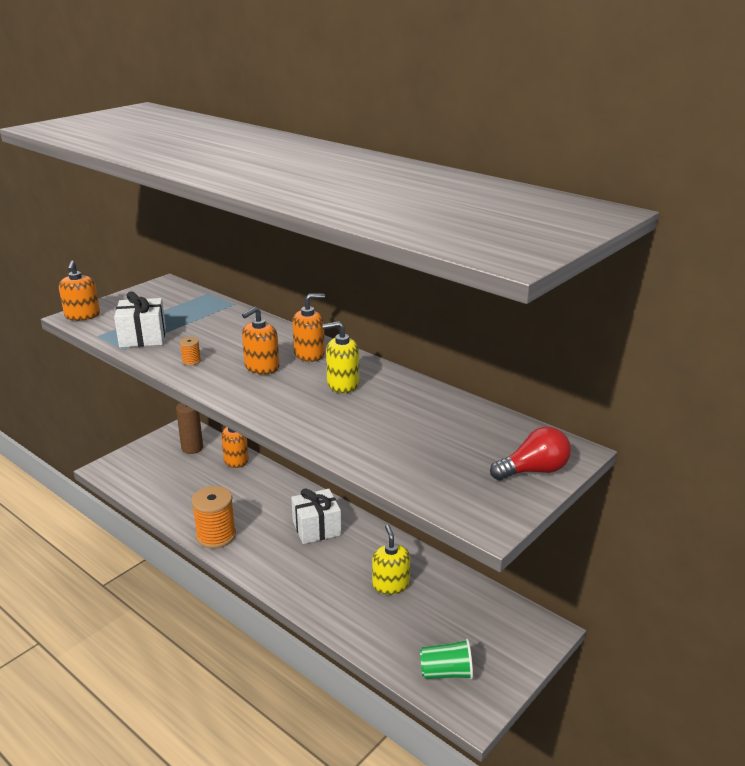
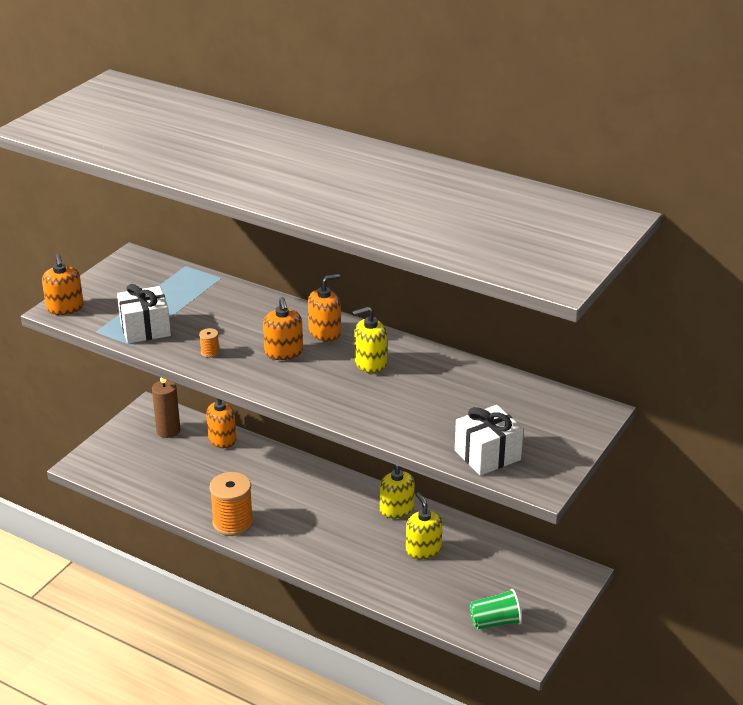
camera: 10 degrees left, 5 degrees up
orange soap dispenser [242,307,280,375] -> orange soap dispenser turned 45 degrees counterclockwise [263,297,303,360]
white gift [291,488,341,544] -> white gift moved to [455,405,523,475]
red light bulb [490,427,571,480] -> none
none -> yellow soap dispenser [380,465,415,519]

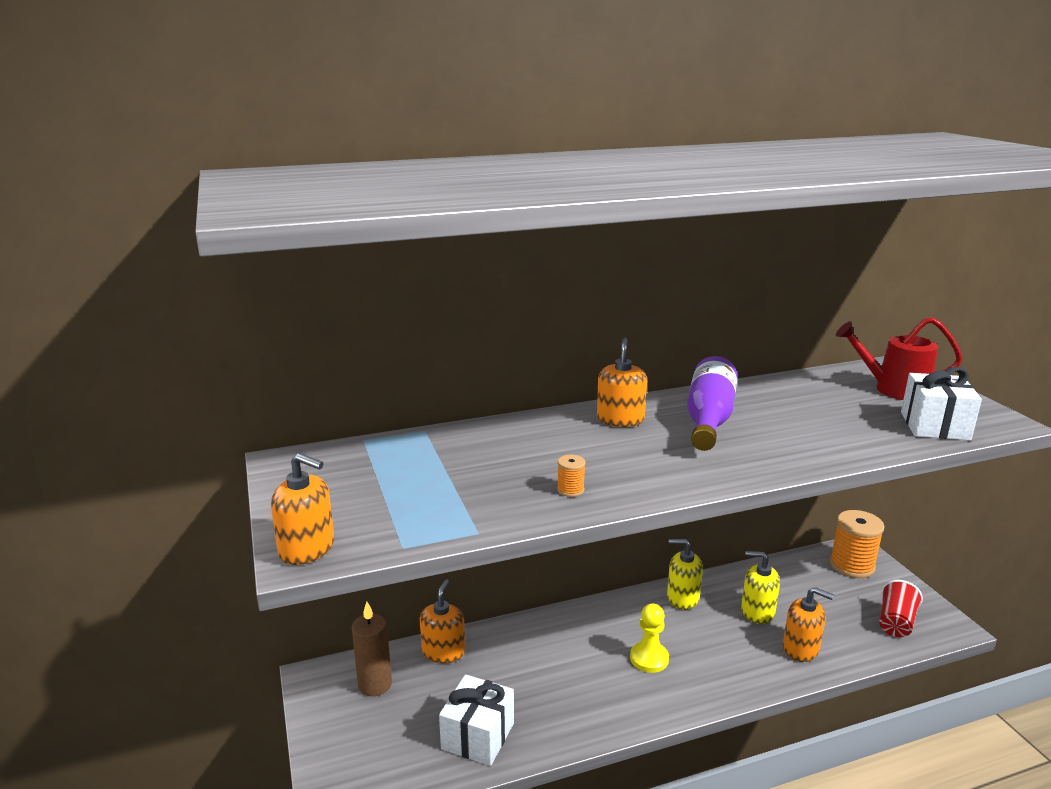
camera: 50 degrees left, 10 degrees down
white gift [117,284,171,343] -> white gift moved to [439,674,514,766]
orange spool [209,472,253,536] -> orange spool moved to [830,510,885,578]
orange soap dispenser [263,297,303,360] -> orange soap dispenser moved to [783,587,834,662]
yellow soap dispenser [352,307,387,374] -> purple bottle [687,356,737,451]
green cup [470,589,522,629] -> red cup [879,580,923,637]
none -> yellow pawn [630,603,669,673]
none -> red watering can [836,317,963,400]

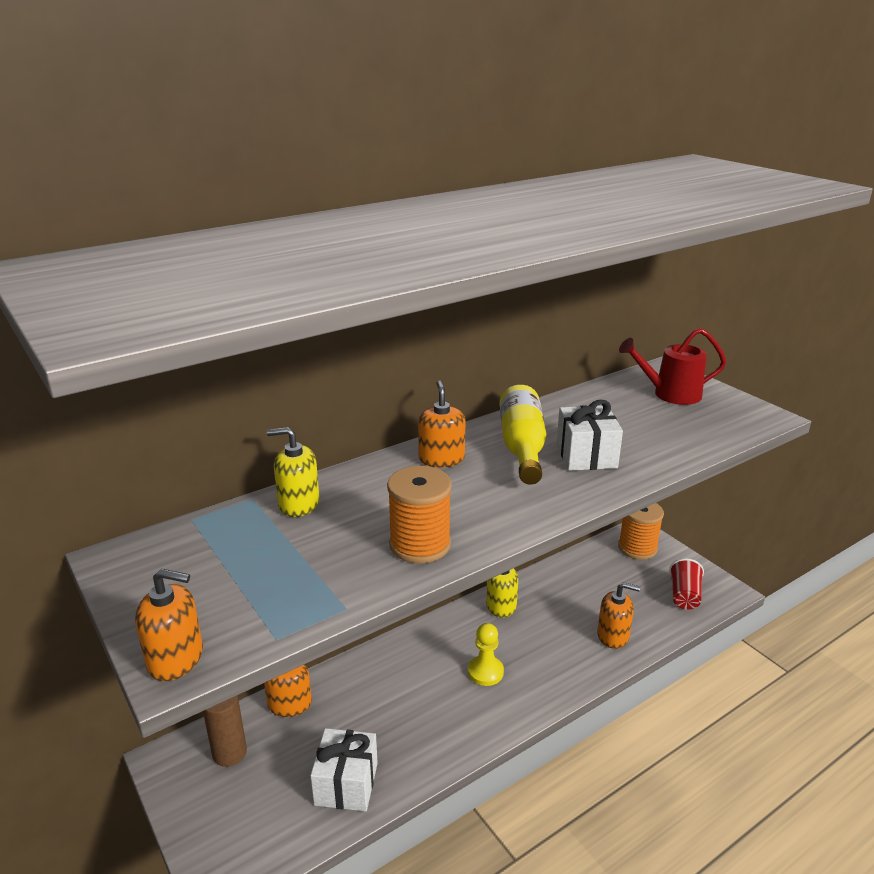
camera: 15 degrees left, 5 degrees up
orange spool [557,454,585,497] -> orange spool [387,466,452,564], size x2.31
purple bottle [687,356,737,451] -> yellow bottle [500,385,546,485]
yellow soap dispenser [741,551,780,624] -> yellow soap dispenser moved to [267,427,320,517]
white gift [901,367,982,441] -> white gift moved to [556,400,623,471]

